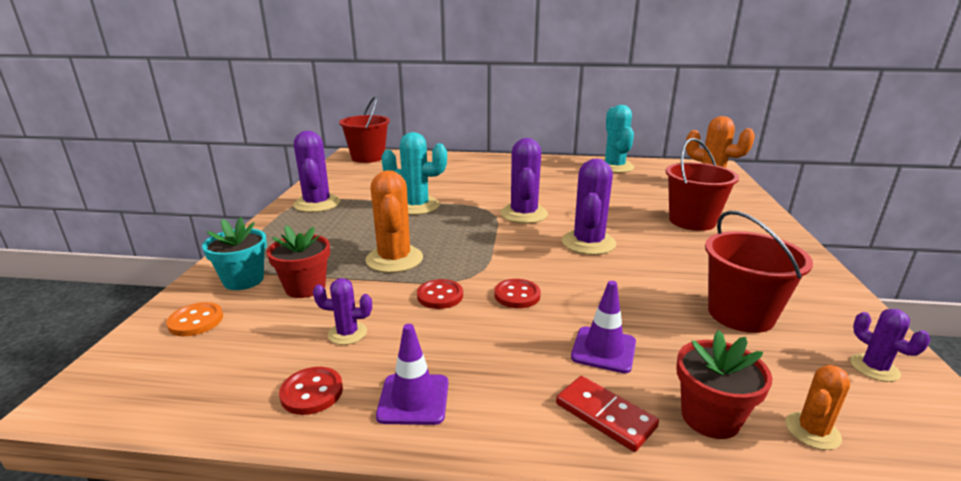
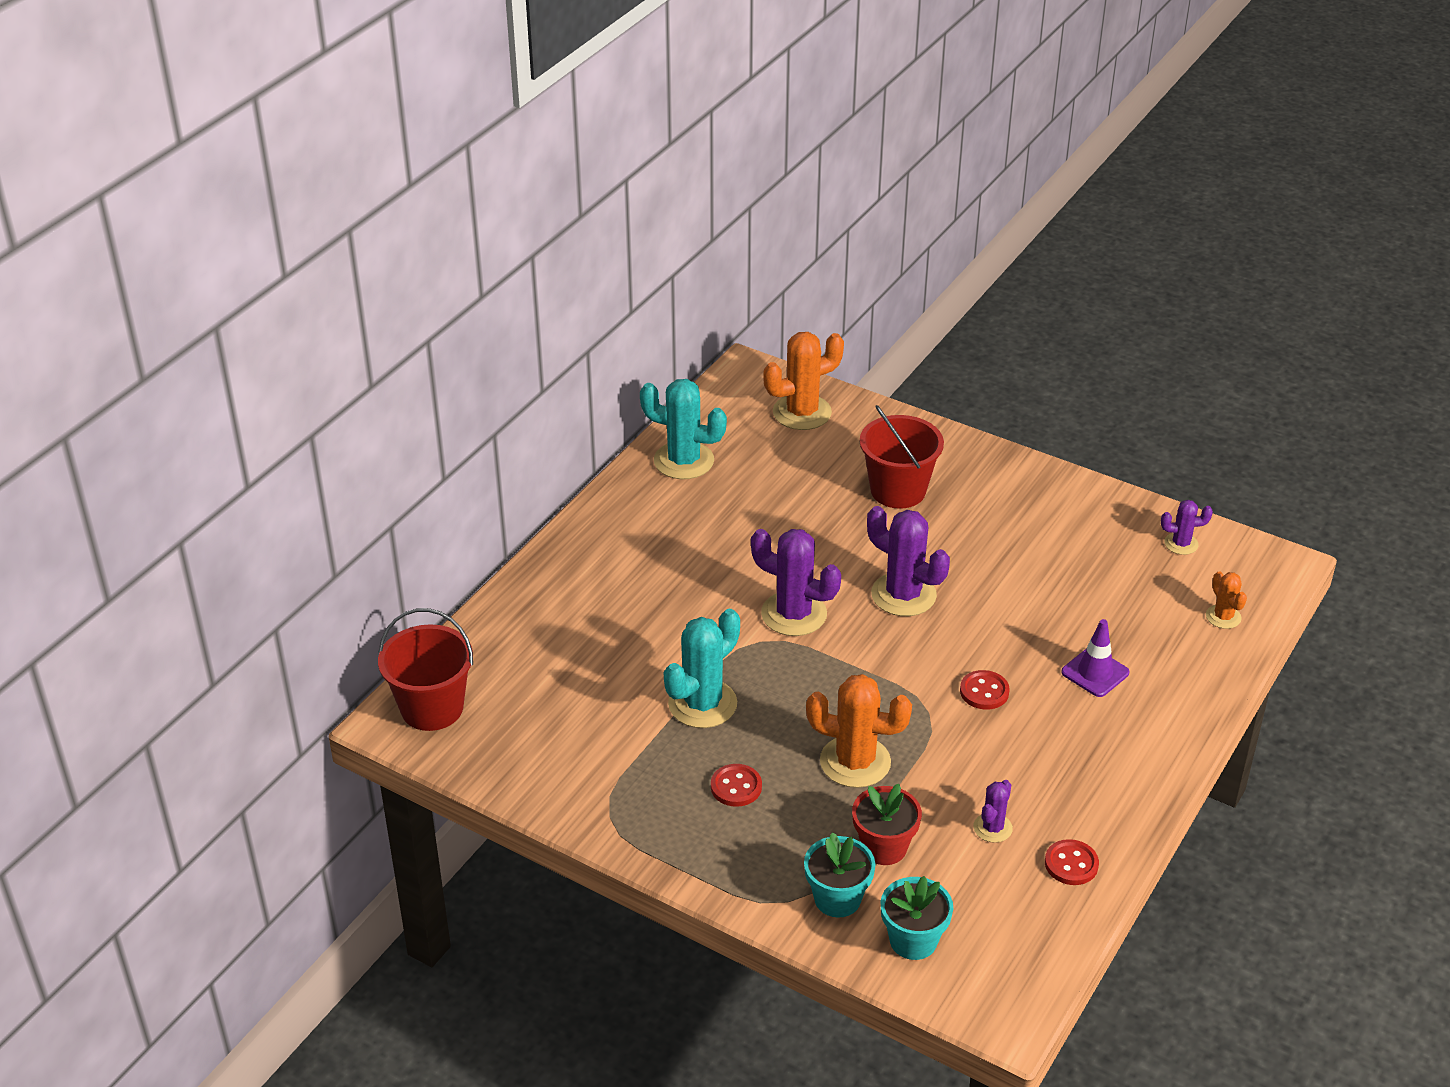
camera: 65 degrees left, 15 degrees up
orange button [166,302,223,336] -> turquoise flower pot [880,876,953,960]
purple cactus [293,131,341,212] -> none
purple traffic cone [376,324,448,425] -> none
red button [417,279,463,309] -> red button moved to [711,764,762,807]
red domino [556,376,659,452] -> none
red flower pot [676,330,773,439] -> none
red bucket [705,211,813,333] -> none

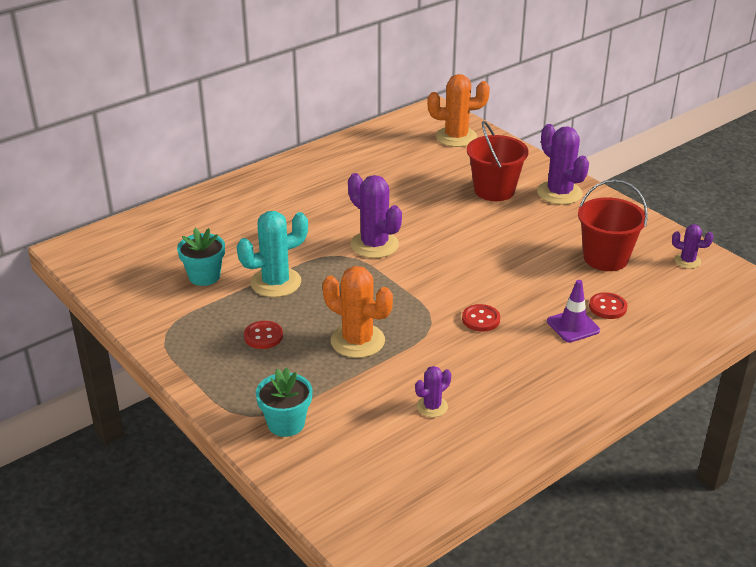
camera: 20 degrees right, 5 degrees down
red bucket [378,608,473,731] -> red bucket moved to [578,179,648,271]
turquoise cactus [640,379,727,479] -> none
red flower pot [852,784,922,865] -> none
purple cactus [867,506,950,616] -> purple cactus moved to [537,124,589,205]
turquoise flower pot [880,876,953,960] -> turquoise flower pot moved to [177,228,225,286]
red button [1045,839,1099,885] -> red button moved to [589,292,628,319]
orange cactus [1206,571,1247,629] -> none

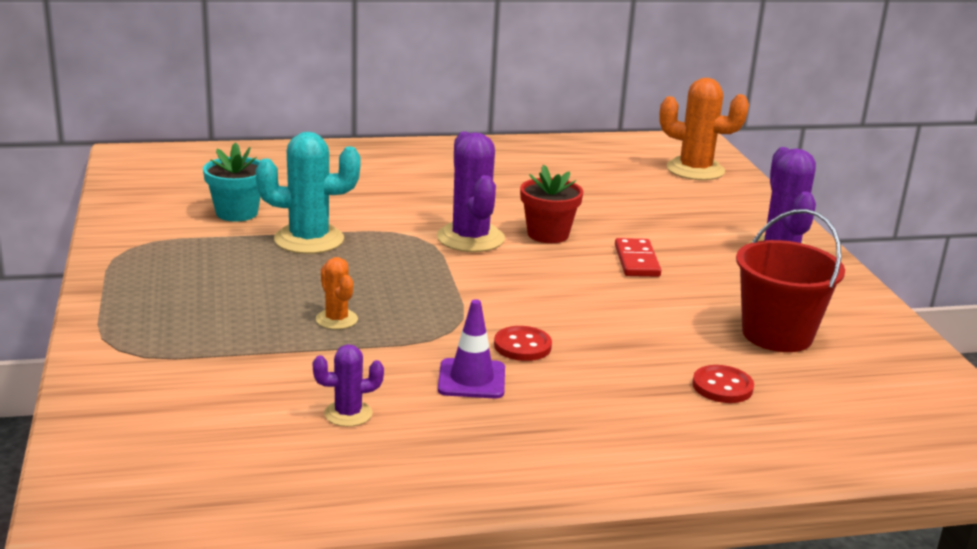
camera: 25 degrees right, 10 degrees down
red button [244,321,283,349] -> none
turquoise flower pot [256,367,313,437] -> none
orange cactus [323,266,393,358] -> orange cactus [316,257,358,329], size x0.53
red bucket [467,121,529,201] -> none
purple traffic cone [547,280,600,342] -> purple traffic cone moved to [438,299,505,399]
purple cactus [672,224,714,269] -> none
none -> red flower pot [520,165,583,243]
none -> red domino [615,238,661,277]

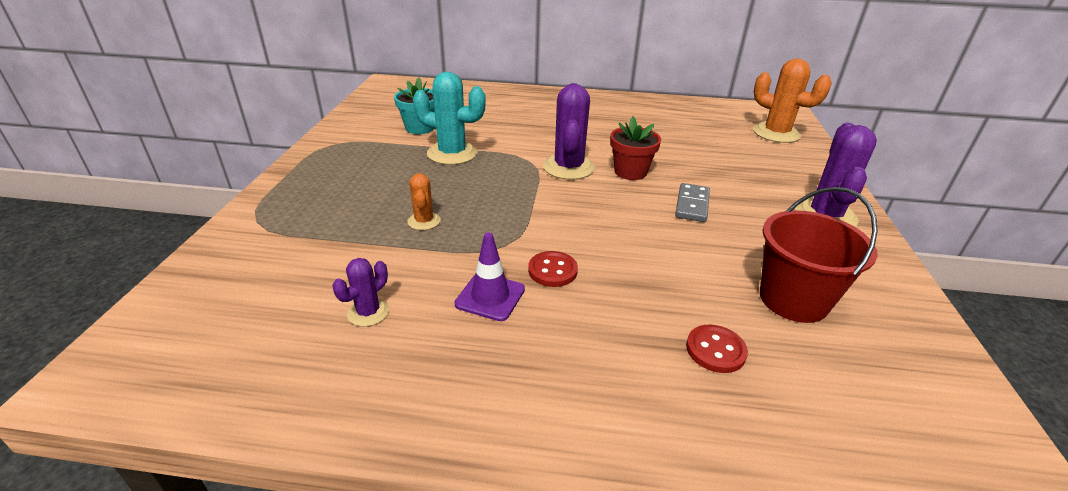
camera: 20 degrees right, 10 degrees up
purple cactus [313,344,384,427] -> purple cactus turned 60 degrees counterclockwise [333,258,389,327]
red domino [615,238,661,277] -> grey domino [675,183,710,222]

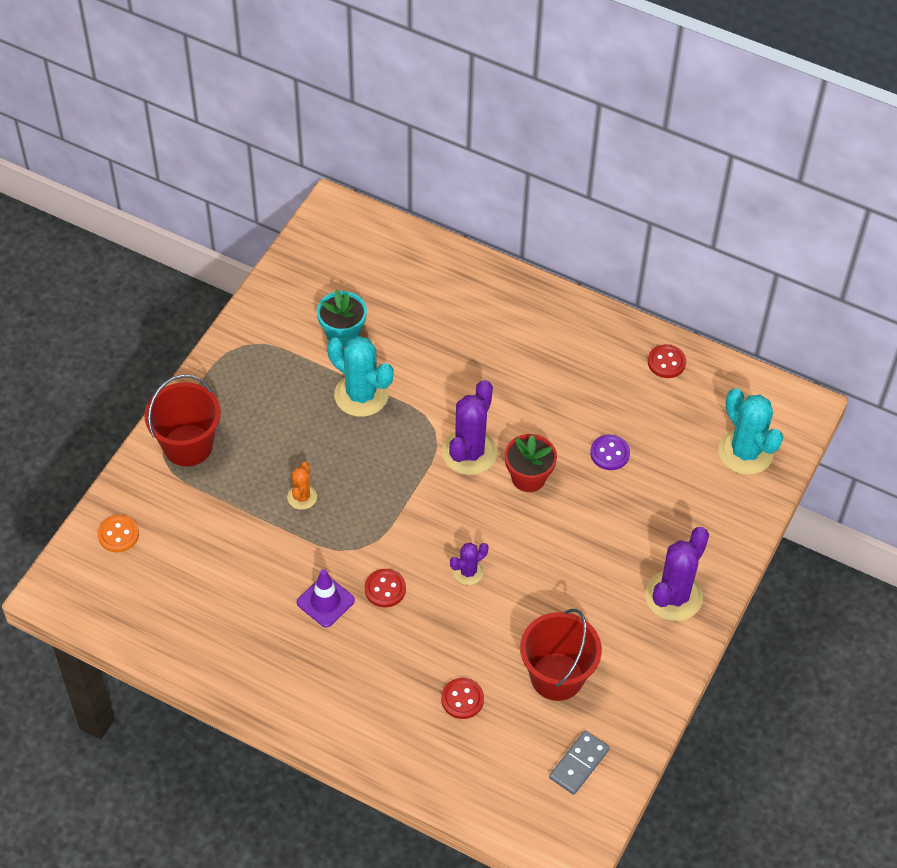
camera: 20 degrees right, 20 degrees up
purple cactus [333,258,389,327] -> purple cactus moved to [450,543,488,585]
grey domino [675,183,710,222] -> grey domino moved to [549,730,610,795]
orange cactus [753,59,832,143] -> turquoise cactus [718,388,783,475]
none -> orange button [98,515,139,553]
none -> red bucket [145,374,221,467]
none -> purple button [590,435,630,470]
none -> red button [648,344,686,378]

